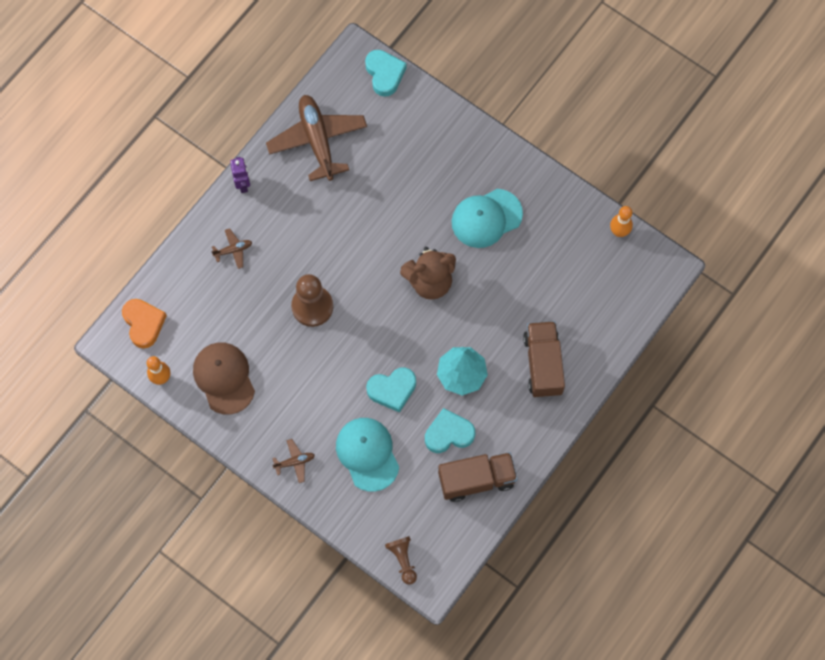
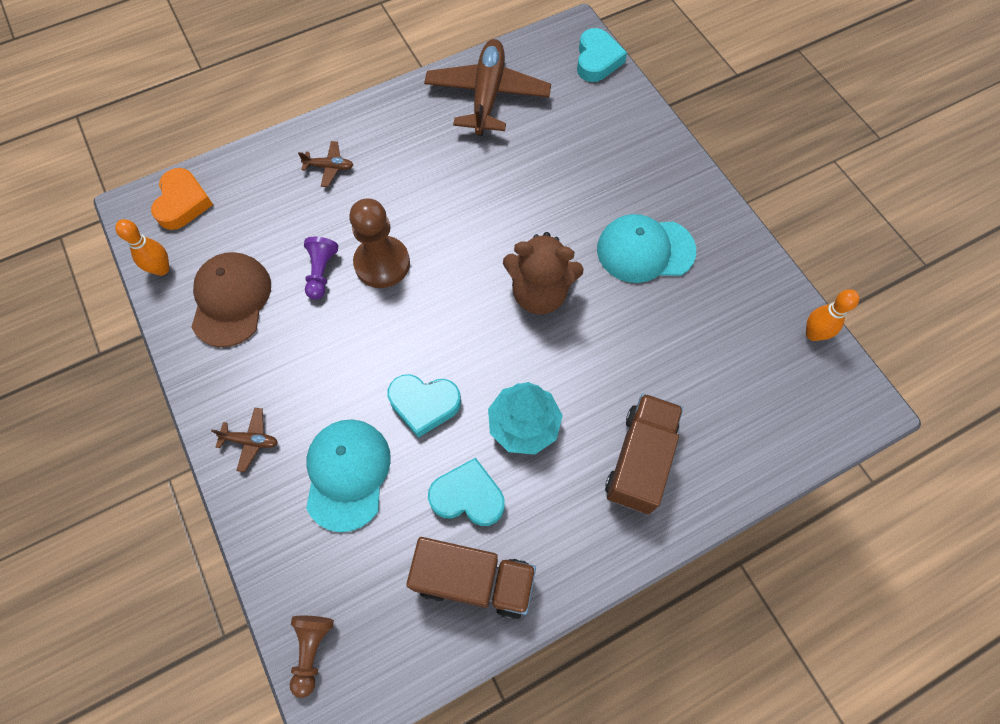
camera: 25 degrees right, 5 degrees down
purple robot [230,157,250,193] -> none
none -> purple pawn [304,237,338,300]

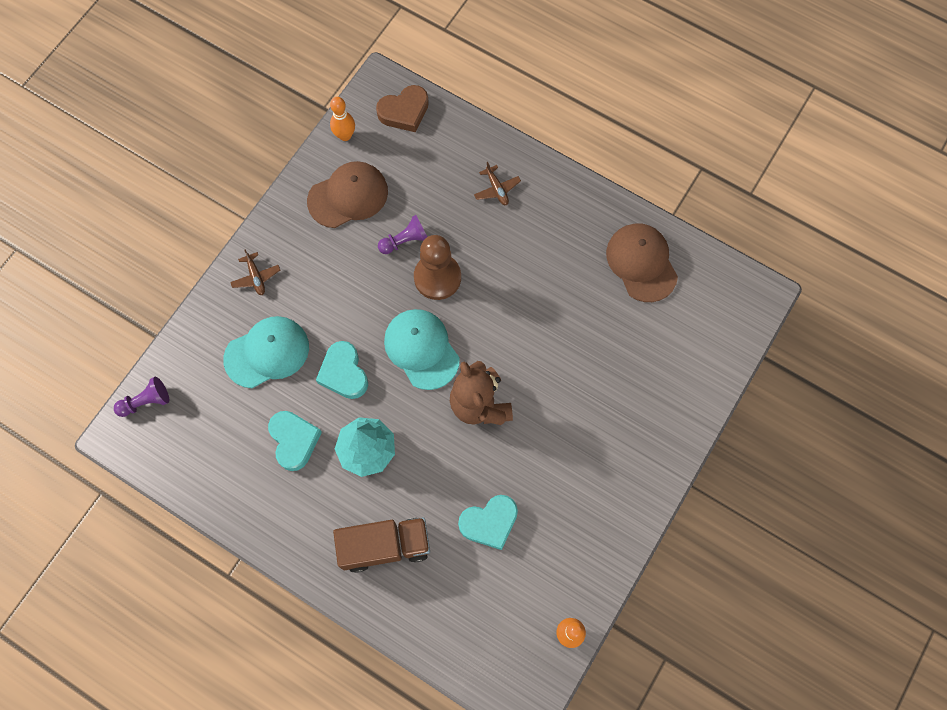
camera: 60 degrees right, 5 degrees up
orange heart [151,168,213,230] -> brown heart [376,85,429,132]
brown pawn [290,616,334,698] -> purple pawn [114,377,169,417]
brown truck [406,537,536,619] -> none
brown plane [424,39,551,136] -> brown cap [606,224,678,302]
turquoise heart [577,28,627,82] -> turquoise heart moved to [458,495,518,550]
turquoise cap [597,214,696,283] -> turquoise cap moved to [384,309,460,390]

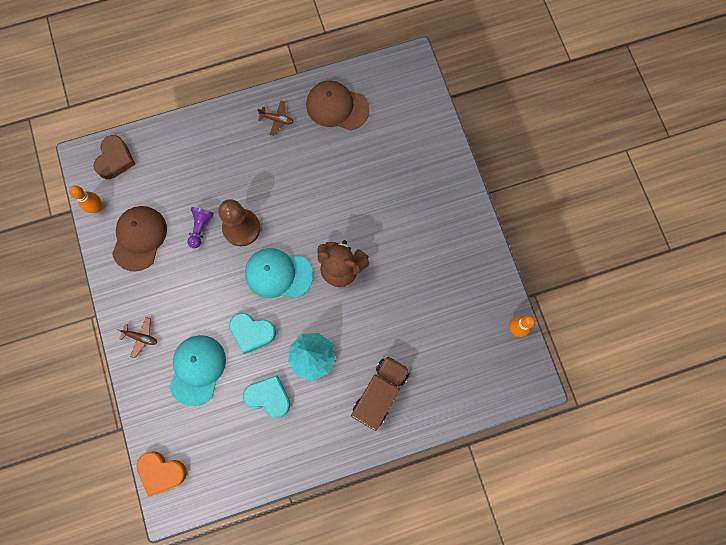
camera: 50 degrees left, 5 degrees up
purple pawn [114,377,169,417] -> orange heart [136,451,187,497]
turquoise heart [458,495,518,550] -> none
brown plane [474,162,521,205] -> brown plane moved to [257,101,293,136]

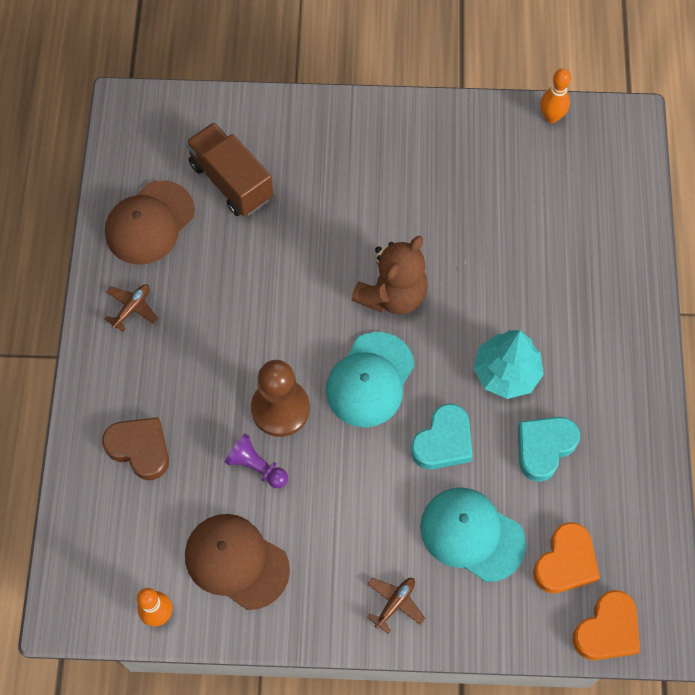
camera: 70 degrees left, 10 degrees down
brown heart [94,135,135,179] -> brown heart moved to [102,417,169,480]
brown truck [351,355,410,431] -> brown truck moved to [186,122,273,216]
none -> orange heart [533,523,600,593]

